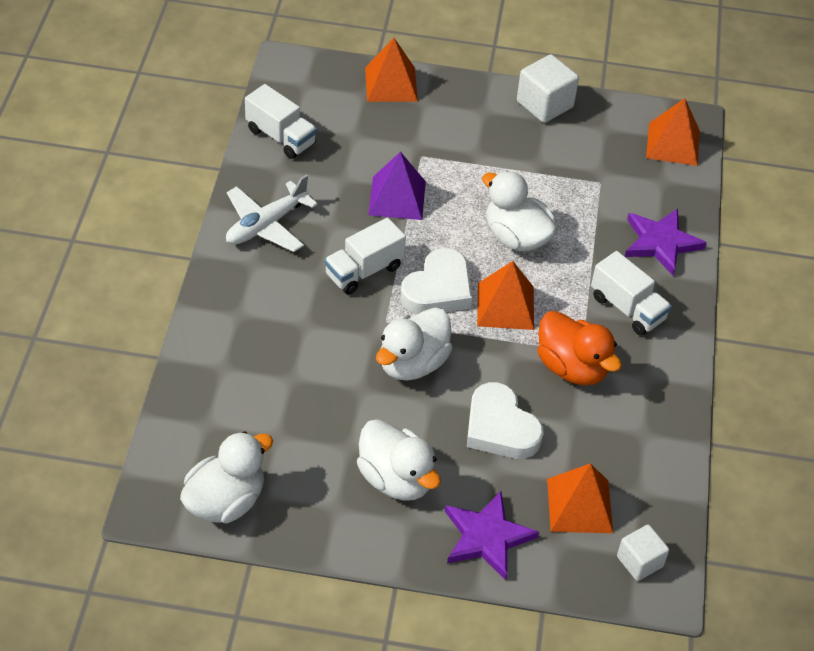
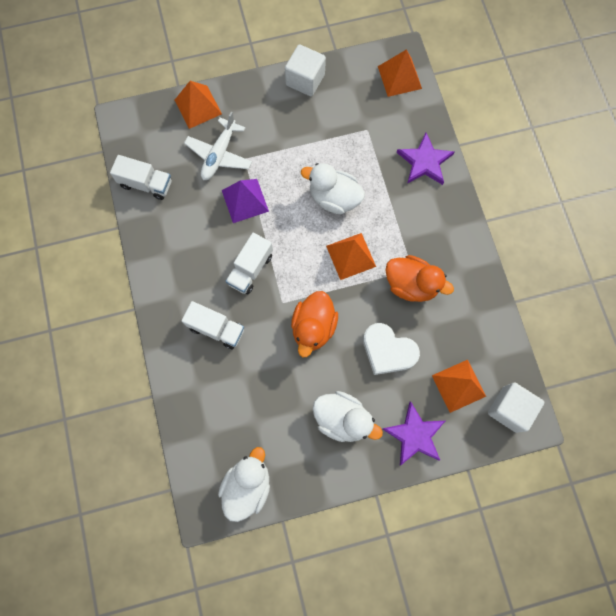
camera: 20 degrees left, 25 degrees up
white plane [226,174,318,252] -> white plane moved to [184,112,252,180]
white duck [376,308,453,381] -> orange duck [291,291,338,357]
white heart [401,248,472,314] -> none
white truck [591,251,672,336] -> white truck moved to [182,301,244,349]
white cube [617,525,669,581] -> white cube [488,382,545,433], size x1.53

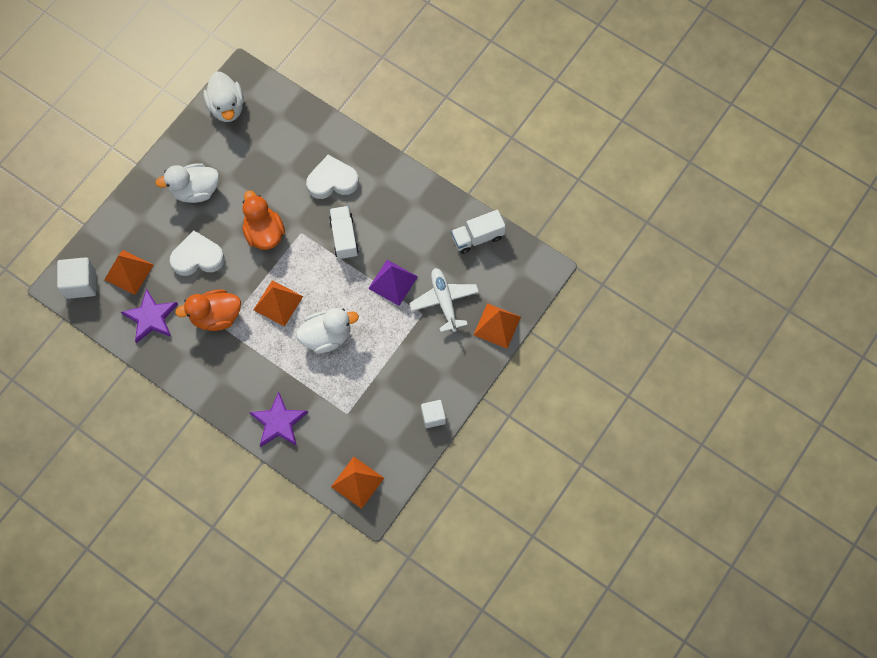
camera: 140 degrees right, 5 degrees down
white truck [182,301,244,349] -> white heart [306,155,359,199]
white cube [285,44,326,96] -> white cube [421,400,446,428], size x0.65
purple star [383,401,445,466] -> purple star moved to [121,288,178,343]

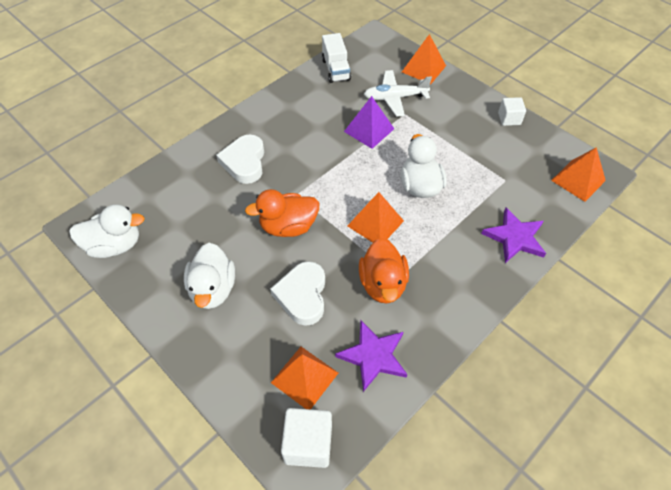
camera: 80 degrees left, 15 degrees down
white truck [329,206,359,260] -> none

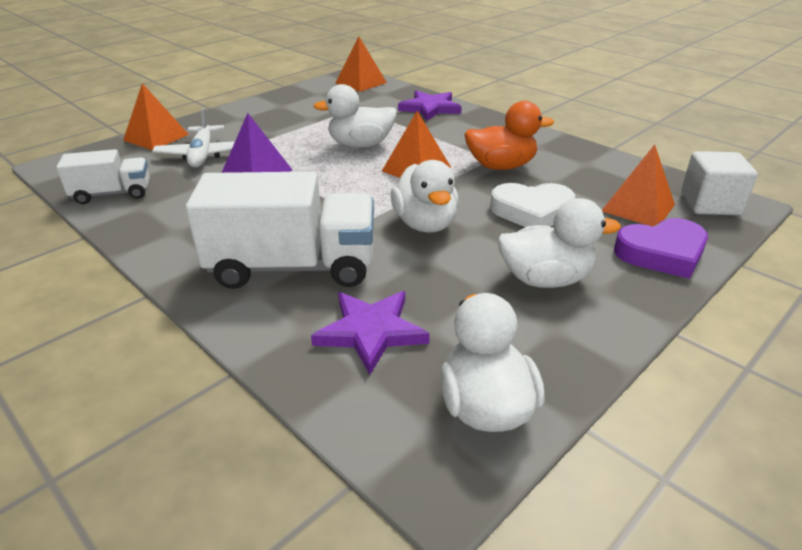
camera: 90 degrees left, 20 degrees down
white heart [216,134,264,184] -> white truck [186,171,374,289]
orange duck [245,189,319,237] -> white duck [391,160,459,232]
purple star [335,320,407,392] -> purple star moved to [311,291,430,375]
white cube [498,97,526,126] -> none
none -> purple heart [614,218,708,279]

